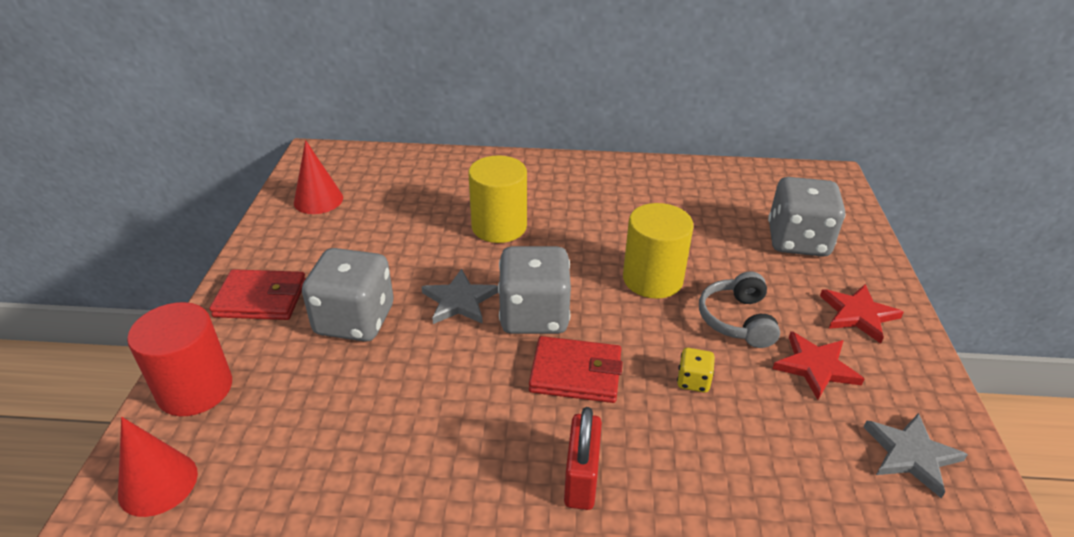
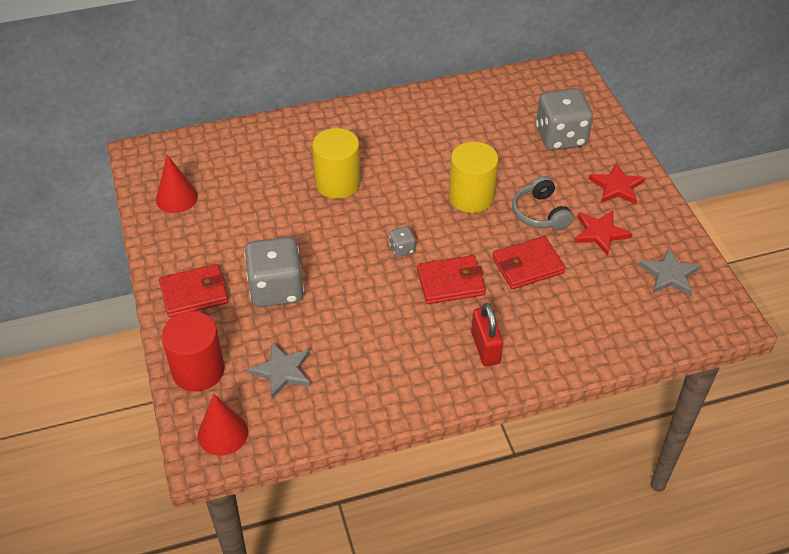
camera: 20 degrees left, 10 degrees up
grey star [422,269,498,324] -> grey star moved to [248,342,311,398]
grey dice [498,246,571,334] -> grey dice [389,226,416,257], size x0.44
yellow dice [677,348,715,393] -> red wallet [492,236,566,289]

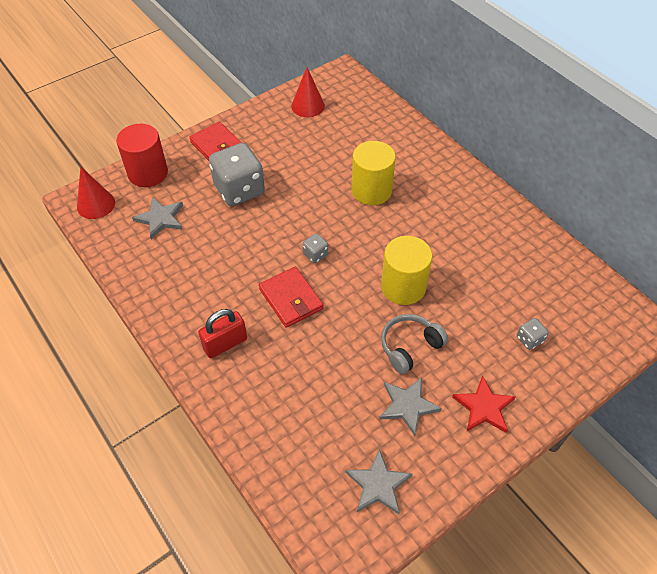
camera: 70 degrees right, 5 degrees up
red wallet [492,236,566,289] -> none
grey dice [536,88,593,151] -> grey dice [517,318,549,350], size x0.44
red star [574,210,632,256] -> grey star [379,377,442,436]

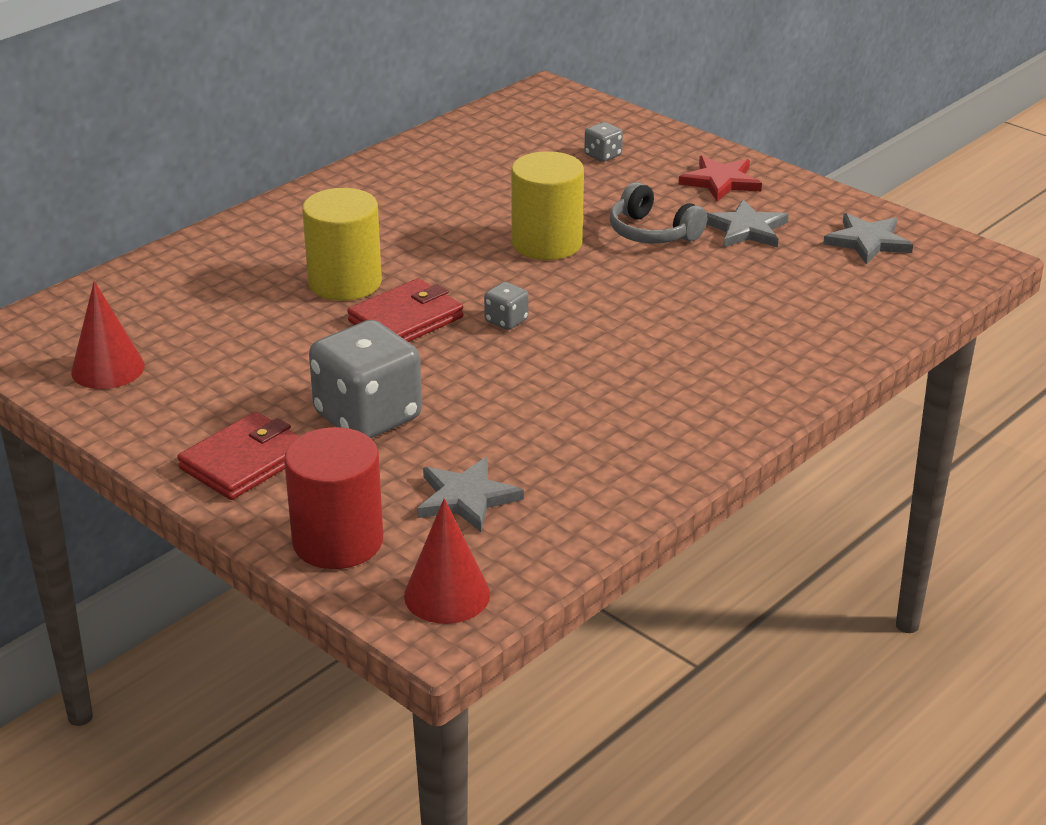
camera: 100 degrees left, 20 degrees down
red padlock [198,309,247,358] -> none
red wallet [259,267,323,328] -> red wallet moved to [347,278,463,342]

